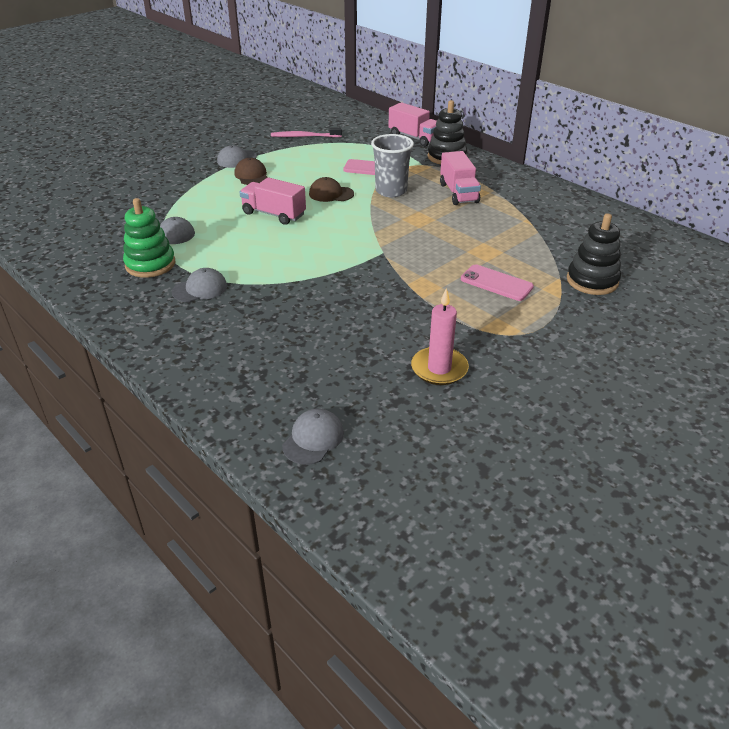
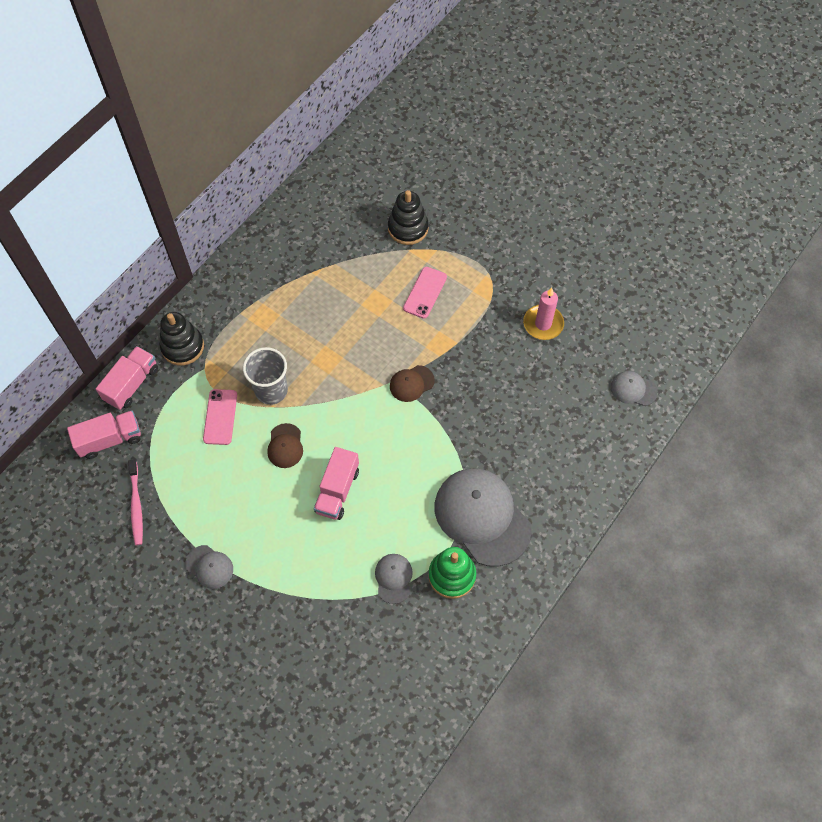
camera: 100 degrees left, 25 degrees up
grey cap [172,268,227,302] -> grey cap [435,468,532,567], size x2.17
brown cap [234,158,268,185] -> brown cap moved to [390,365,435,402]
pink truck [440,151,481,205] -> pink truck moved to [67,411,141,459]

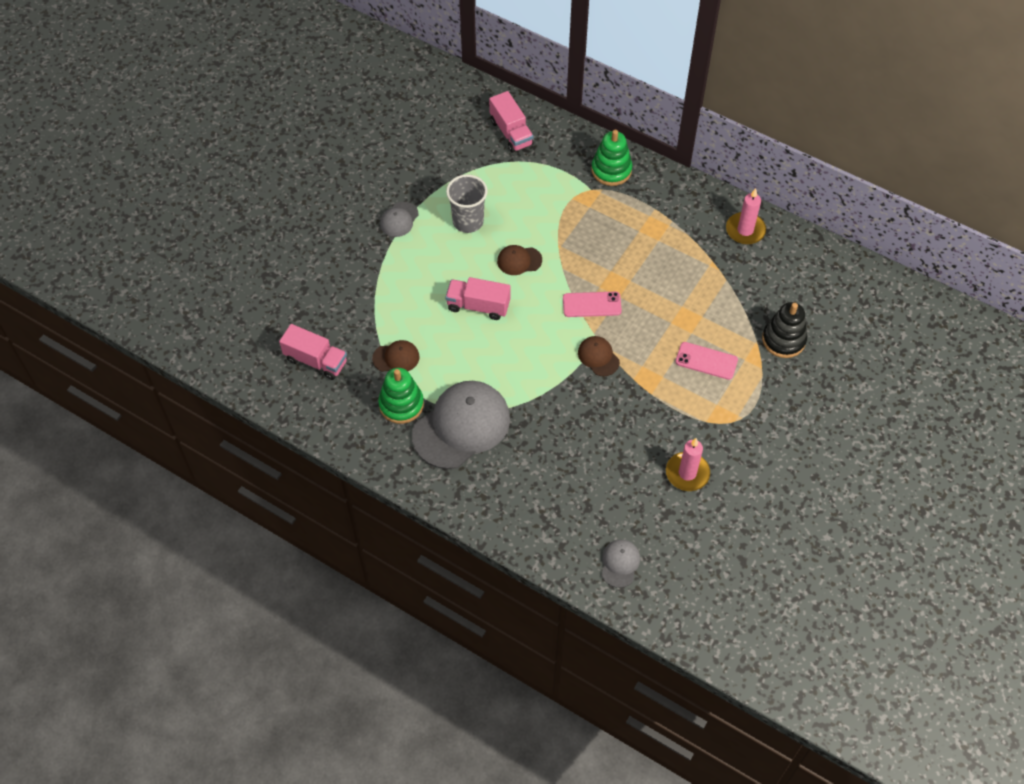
camera: 85 degrees right, 5 degrees down
pink truck [96,346,158,410] -> pink truck moved to [279,324,347,380]
pink toothbrush [128,459,143,545] -> none
black stacking toy [159,312,204,365] -> green stacking toy [591,130,632,186]
pink phone [203,389,237,445] -> pink phone moved to [563,292,622,317]
grey cup [243,347,288,405] -> grey cup moved to [446,174,488,233]
grey cap [375,554,413,604] -> brown cap [372,340,419,372]
none -> pink candle [726,188,766,244]

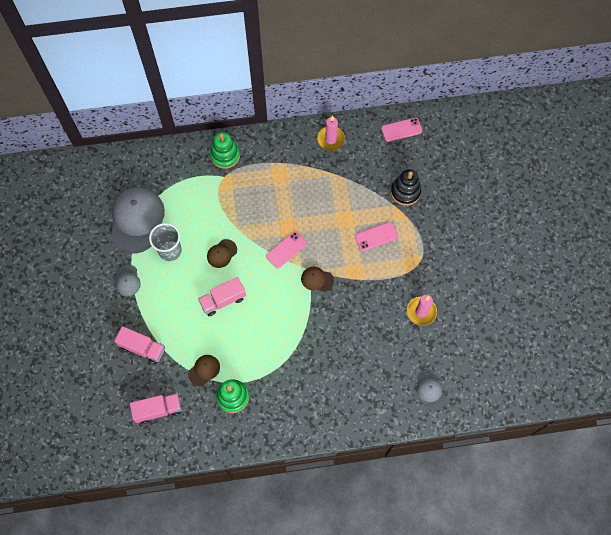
camera: 40 degrees left, 10 degrees up
grey cap [412,381,510,469] -> grey cap moved to [110,187,165,254]
pink truck [489,91,534,153] -> pink truck moved to [114,326,165,364]
none -> pink phone [381,118,423,142]

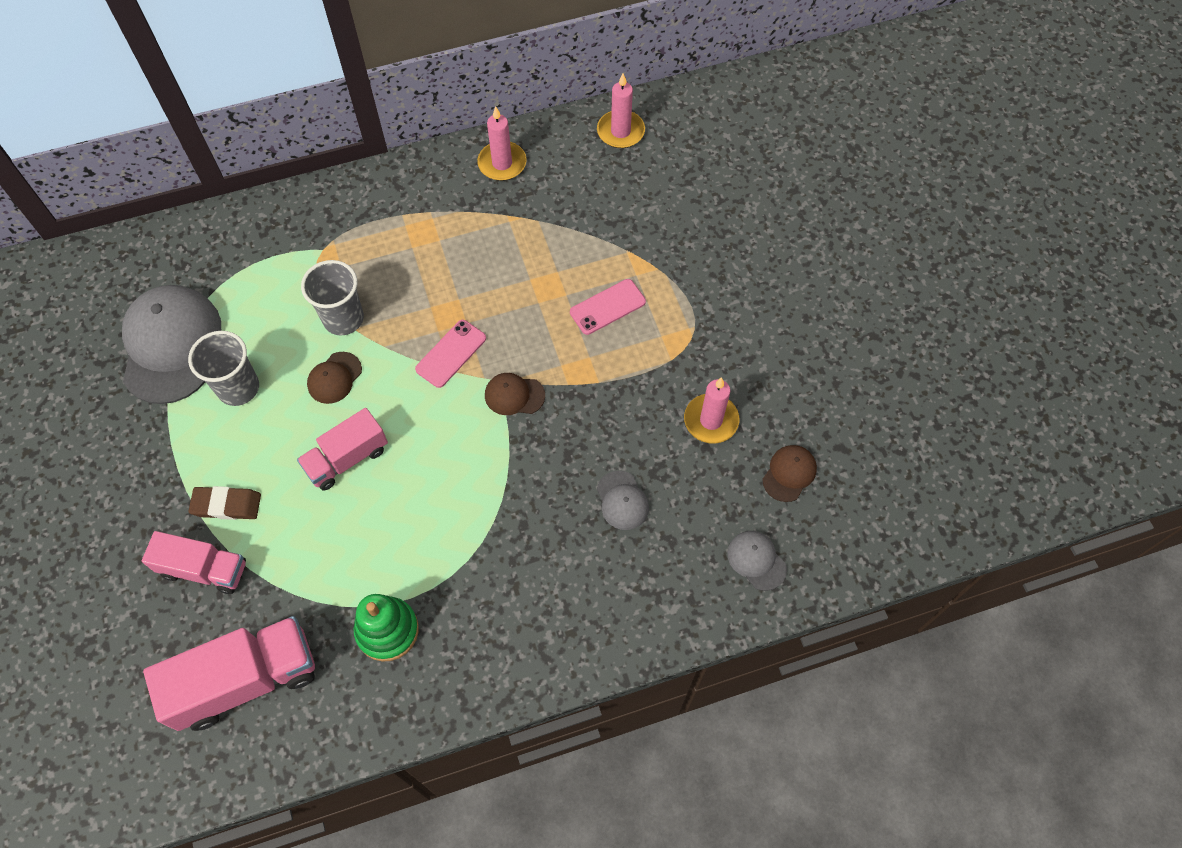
camera: 10 degrees left, 5 degrees down
grey cap [116,265,141,296] -> grey cap moved to [597,471,649,530]
pink truck [130,393,181,424] -> pink truck [143,616,315,731], size x1.57
brown cap [188,355,220,386] -> brown cap moved to [762,445,817,502]
green stacking toy [210,132,240,169] -> none
pink phone [381,118,423,142] -> pink candle [597,74,645,148]
black stacking toy [391,170,421,206] -> none
none -> brown eraser [189,486,261,520]
none -> grey cup [301,260,364,336]

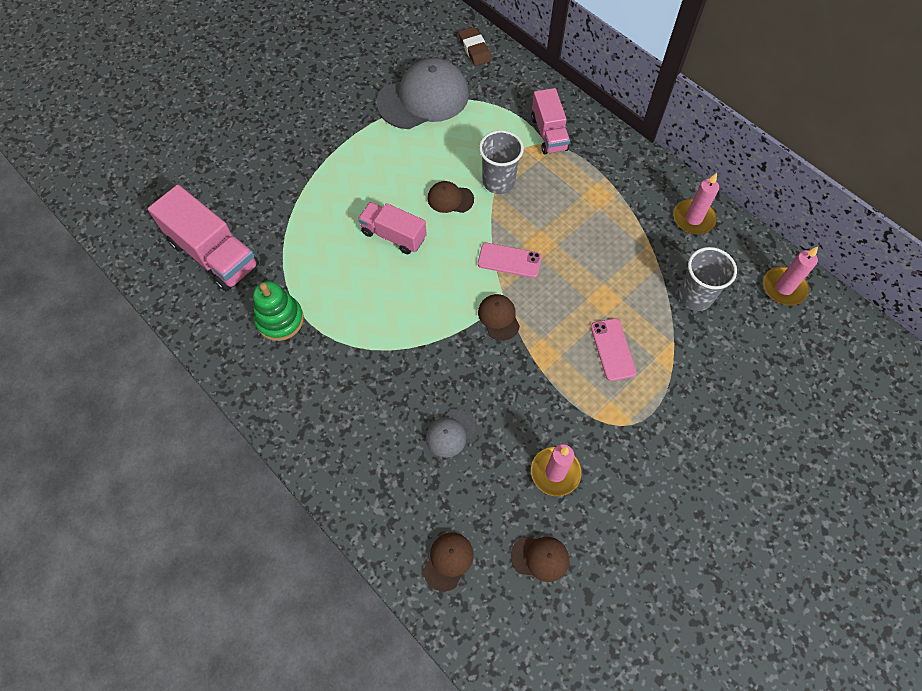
camera: 65 degrees right, 0 degrees up
pink truck [142,531,246,594] -> pink truck moved to [531,88,570,155]
grey cup [188,331,259,406] -> grey cup moved to [678,247,737,311]
brown eraser [189,486,261,520] -> brown eraser moved to [459,27,492,66]
pink phone [570,279,646,335] -> pink phone turned 45 degrees clockwise [591,318,637,381]
grey cap [727,531,787,591] -> brown cap [423,532,474,591]

